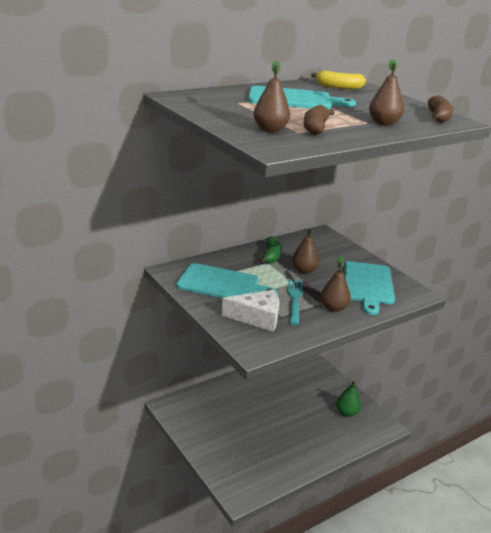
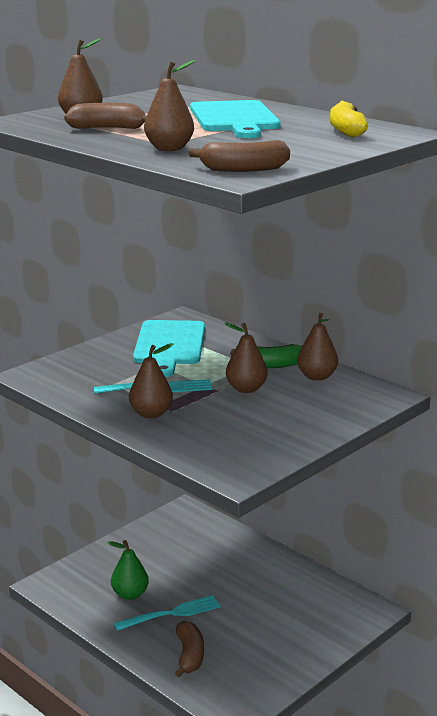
camera: 80 degrees right, 5 degrees down
white cheese [222,290,279,332] -> none
green pear [336,381,361,417] -> green pear moved to [107,540,149,600]
turquoise cutting board [344,261,395,315] -> none
none -> turquoise fork [114,595,221,631]
none -> brown banana [175,621,204,677]
none -> brown pear [297,313,338,381]

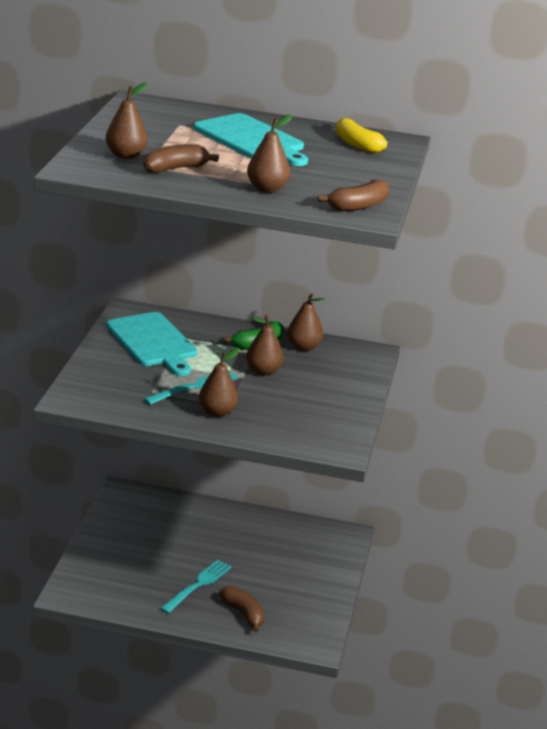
camera: 35 degrees left, 5 degrees up
green pear [107,540,149,600] -> none

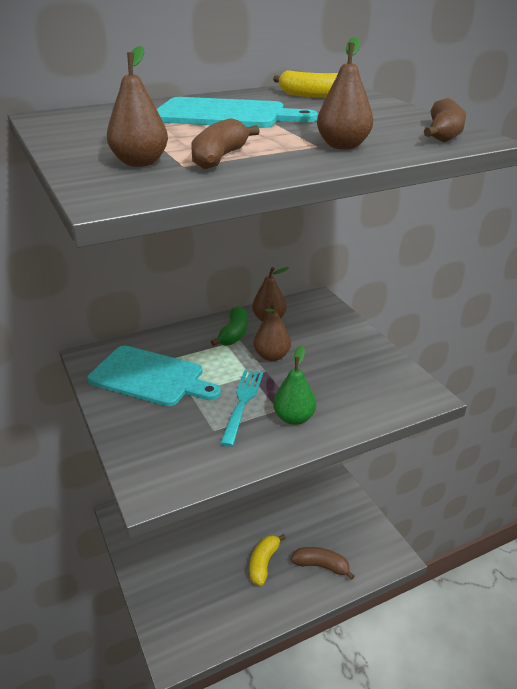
camera: 35 degrees left, 5 degrees up
turquoise fork [160,560,232,613] -> yellow banana [250,534,286,586]
brown pear [199,348,240,417] -> green pear [273,345,316,425]

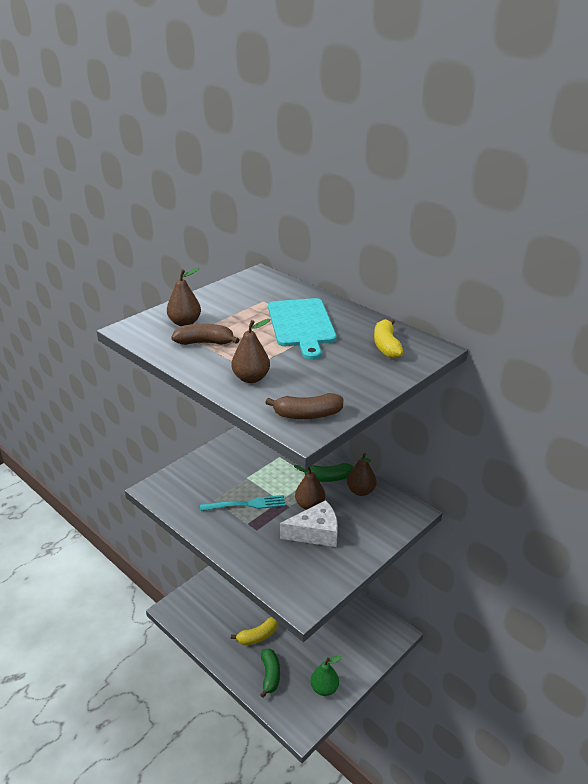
camera: 70 degrees right, 0 degrees up
turquoise cutting board [87,346,221,407] -> none
yellow banana [250,534,286,586] -> yellow banana turned 150 degrees clockwise [231,617,278,645]
green pear [273,345,316,425] -> green pear moved to [311,656,342,696]
brown banana [291,547,355,580] -> green banana [260,649,280,698]
none -> white cheese [280,500,338,547]

